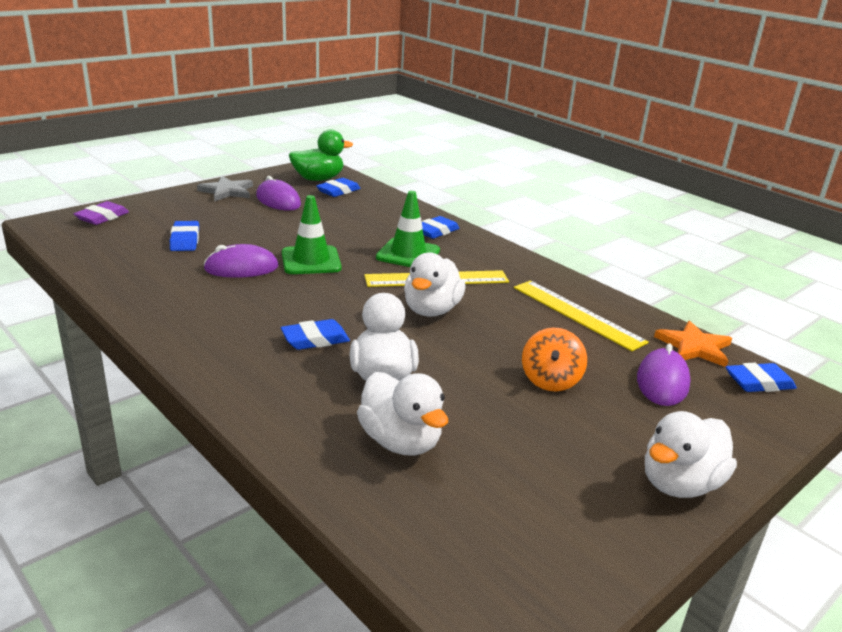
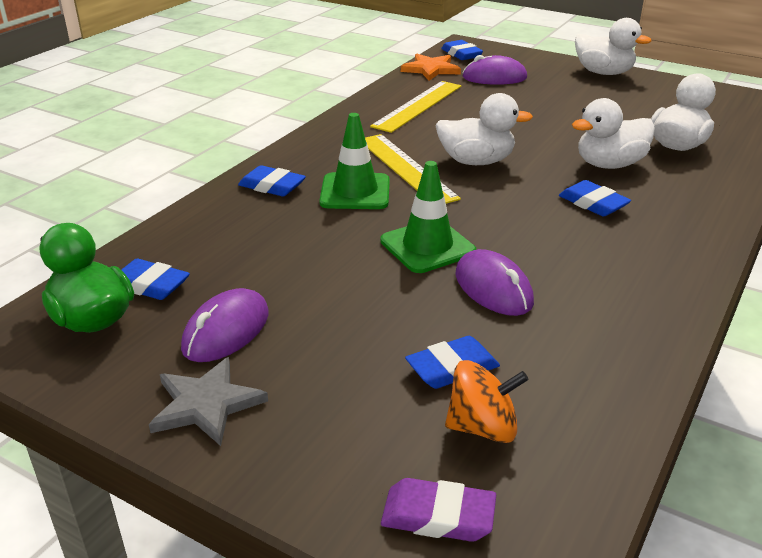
camera: 105 degrees left, 5 degrees up
orange spinning top [522,327,587,392] -> orange spinning top moved to [445,360,528,443]

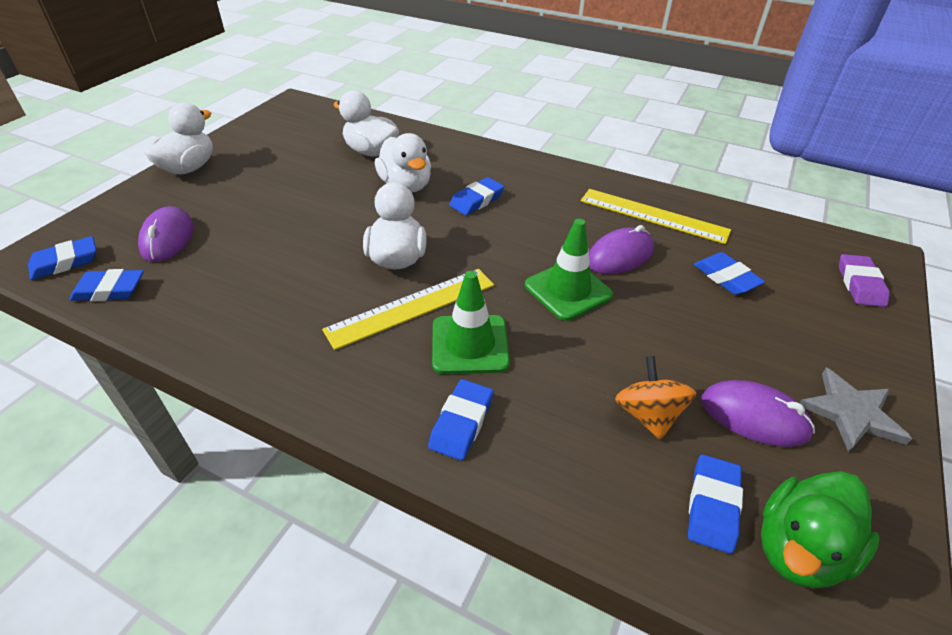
camera: 95 degrees left, 10 degrees up
yellow ruler [370,81,461,133] -> yellow ruler moved to [581,189,731,244]
orange star [401,54,461,81] -> blue eraser [69,269,144,301]
orange spinning top [445,360,528,443] -> orange spinning top moved to [615,356,696,440]

